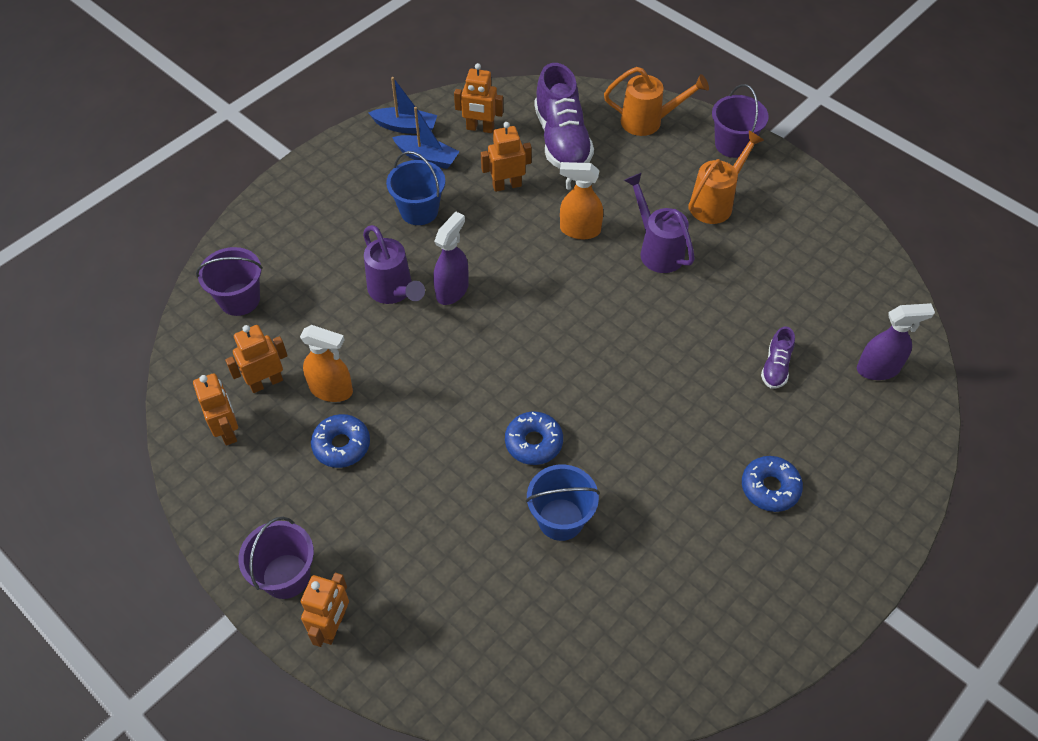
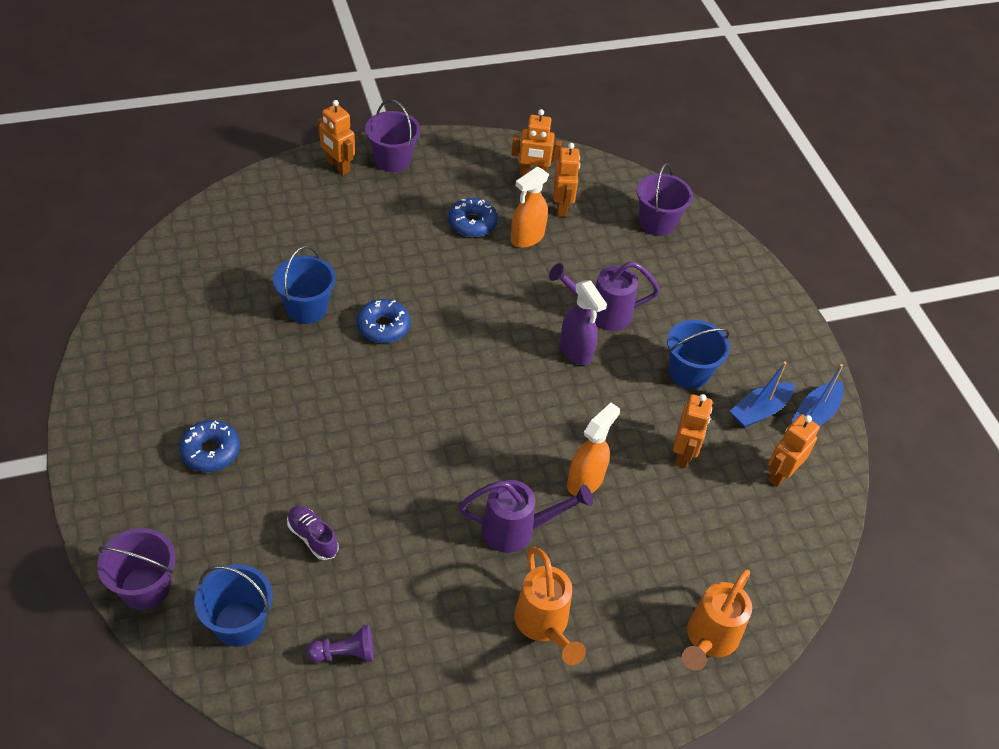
camera: 115 degrees right, 5 degrees down
purple shoe [534,63,594,169] -> none
purple bucket [712,84,769,158] -> purple bucket moved to [97,528,176,610]
purple spray bottle [857,303,935,380] -> blue bucket [194,564,273,647]
none -> purple pawn [307,625,374,663]

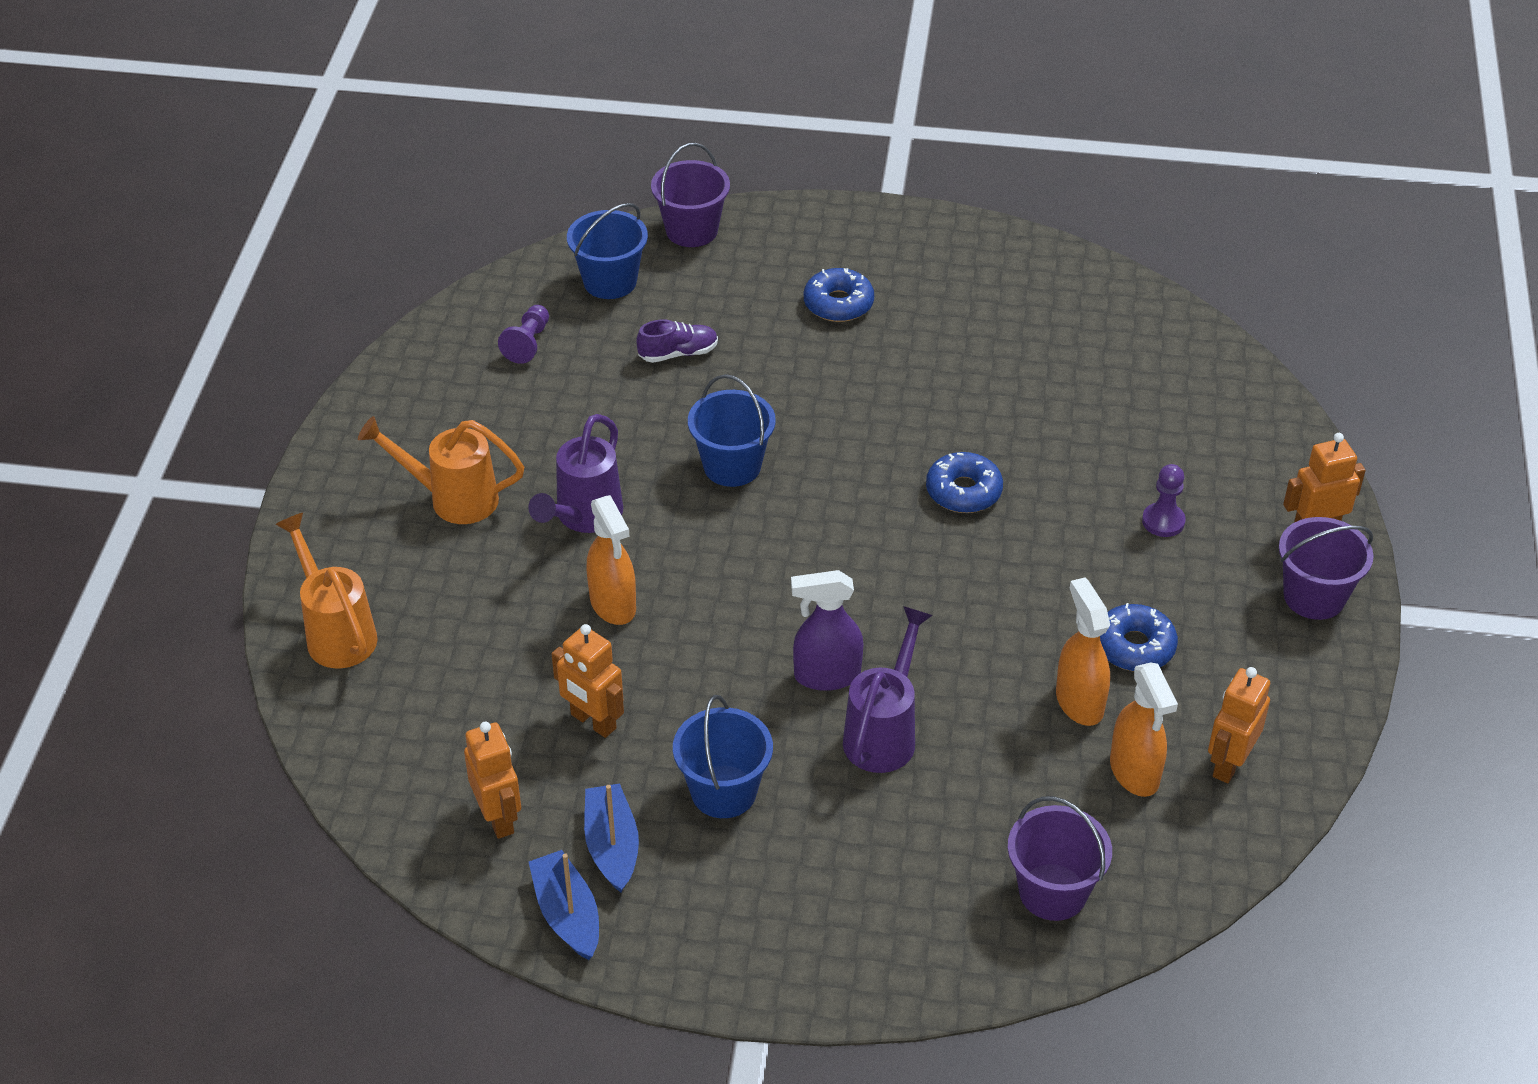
camera: 120 degrees right, 5 degrees down
blue bucket [273,246,336,324] -> blue bucket moved to [688,374,776,487]
orange robot [553,143,580,217] -> orange spray bottle [1110,662,1178,797]
none -> purple pawn [1142,464,1186,537]

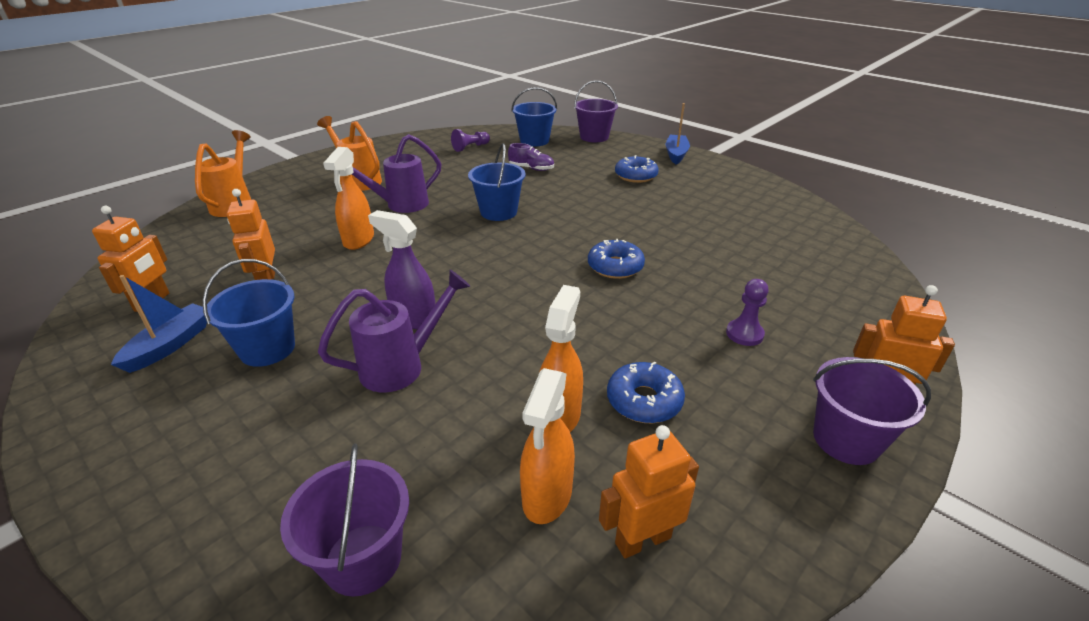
camera: 35 degrees right, 10 degrees down
blue boat [529,850,599,960] -> blue boat moved to [666,103,690,164]

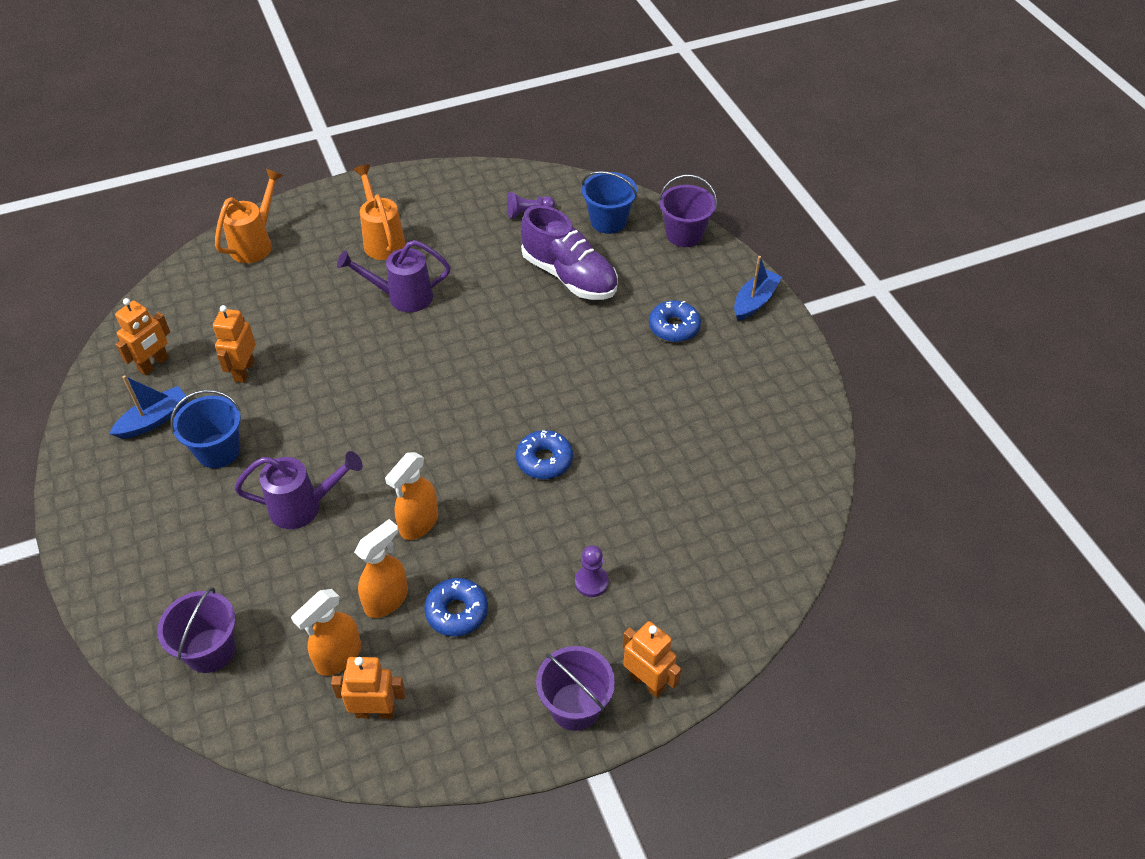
camera: 25 degrees right, 15 degrees up
orange spray bottle [323,147,374,250] -> orange spray bottle moved to [385,452,438,540]
purple spray bottle [368,210,436,329] -> none
blue bucket [468,143,525,221] -> none
purple shoe [508,143,554,171] -> purple shoe [521,205,618,300], size x2.09

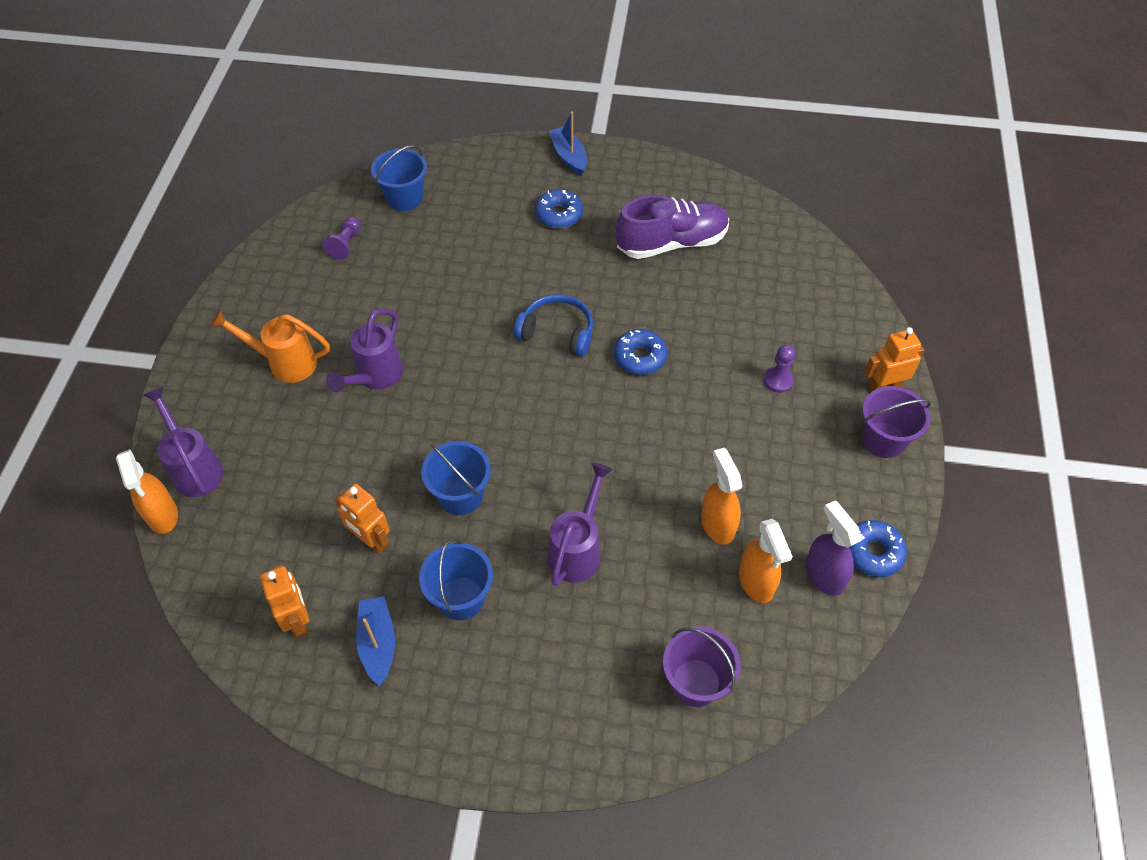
camera: 60 degrees left, 5 degrees up
orange watering can [215,169,283,263] -> purple watering can [143,386,223,497]
orange robot [331,657,406,719] -> purple spray bottle [806,500,862,596]
orange spray bottle [385,452,438,540] -> orange spray bottle moved to [116,449,178,534]
blue donut [424,578,488,636] -> blue donut moved to [849,520,907,577]
purple shoe [521,205,618,300] -> purple shoe moved to [616,195,729,259]
purple bucket [659,174,717,247] -> none
none -> blue bucket [421,441,491,515]
none -> blue headphones [514,294,593,357]

